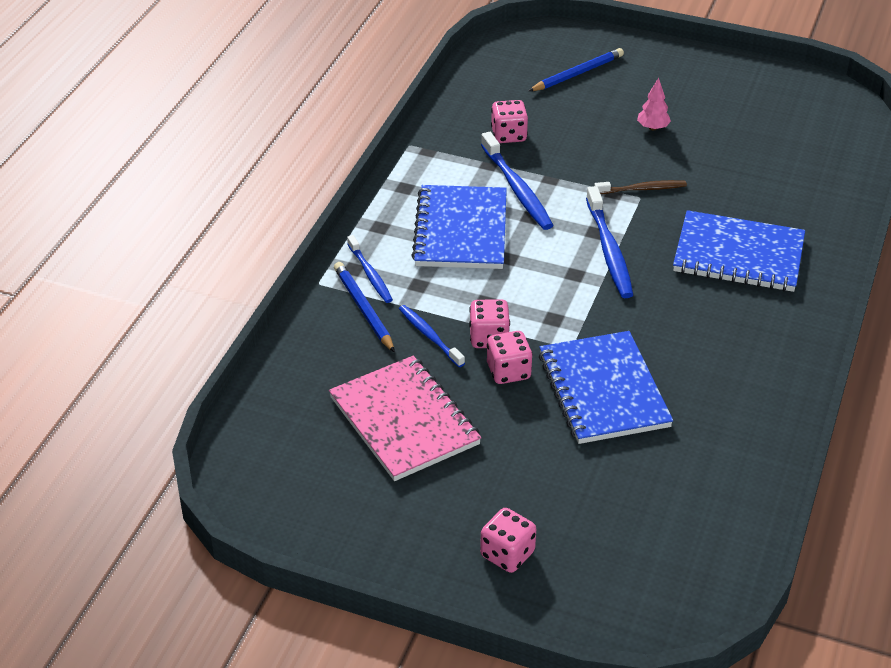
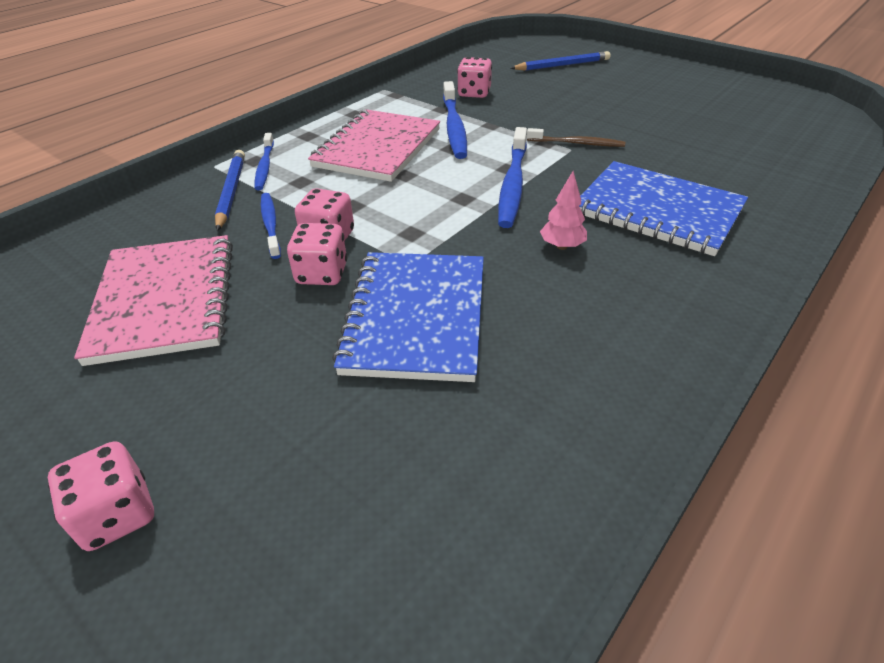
camera: 20 degrees right, 0 degrees up
blue notebook [411,185,507,269] -> pink notebook [308,109,440,182]
pink tree [637,78,671,131] -> pink tree moved to [540,171,587,250]

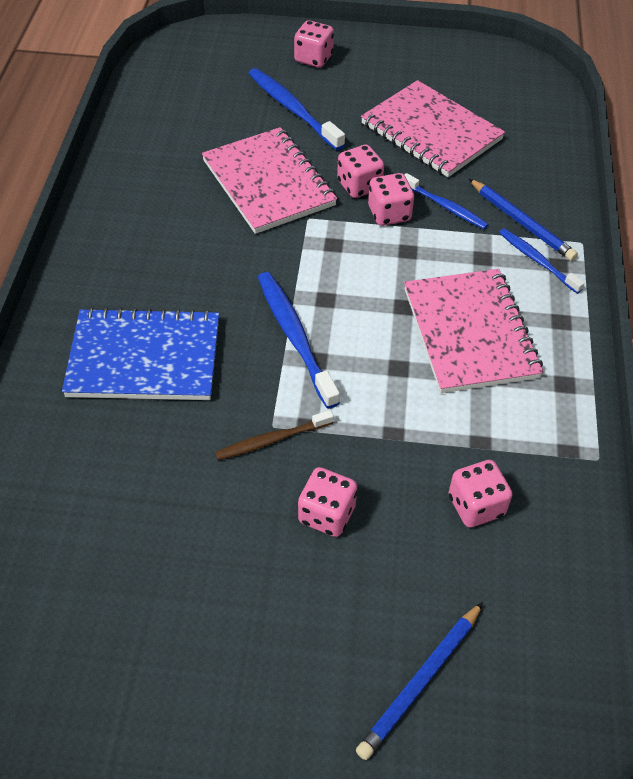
camera: 145 degrees right, 10 degrees up
blue notebook [332,252,484,382] -> pink notebook [202,127,337,234]
blue toothbrush [443,81,467,159] -> blue toothbrush moved to [248,68,345,150]
pink tree [540,171,587,250] -> none
none -> pink dice [298,467,357,537]

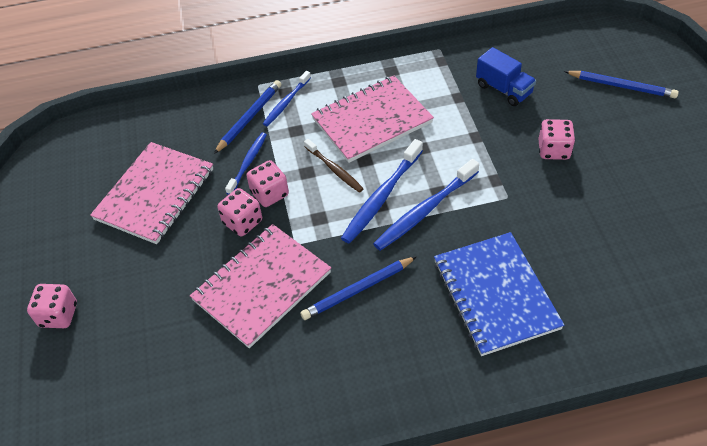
camera: 105 degrees left, 0 degrees up
brown toothbrush [215,410,334,460] -> brown toothbrush moved to [304,139,364,193]
blue toothbrush [248,68,345,150] -> blue toothbrush moved to [341,139,423,244]
pink dice [449,460,512,528] -> blue truck [476,47,536,106]
none -> blue pencil [300,256,417,320]

